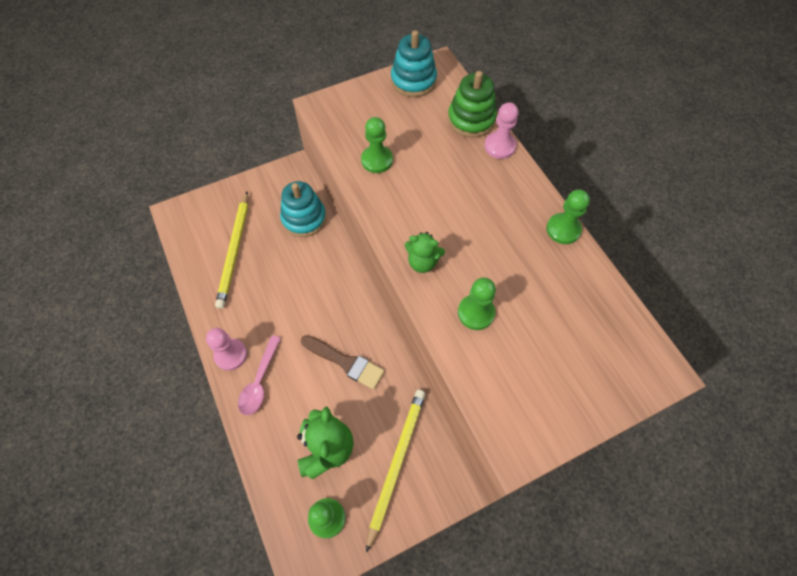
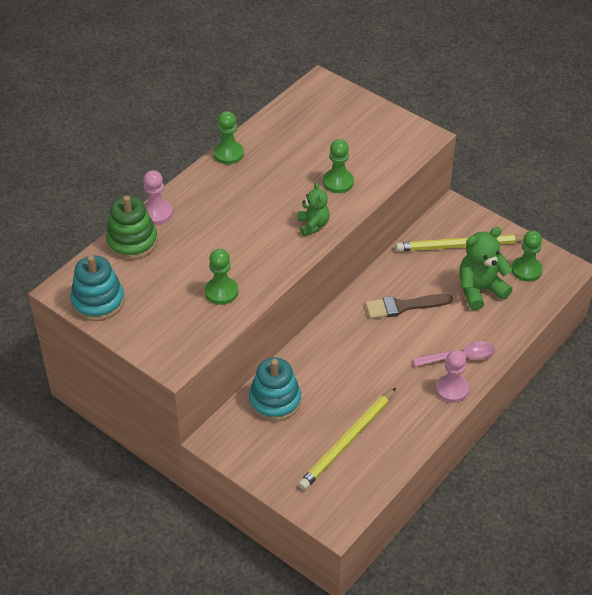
camera: 115 degrees left, 15 degrees down
yellow pencil [215,192,248,309] -> yellow pencil turned 150 degrees clockwise [298,388,396,490]
brown brush [301,335,384,389] -> brown brush turned 105 degrees counterclockwise [365,294,453,319]

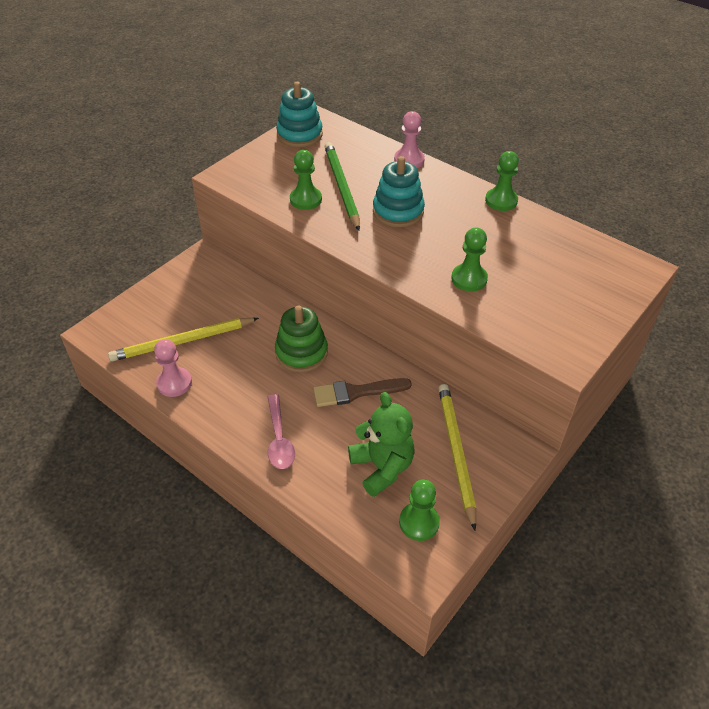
camera: 90 degrees right, 0 degrees up
green stacking toy [106,195,158,260] -> green stacking toy moved to [275,306,328,373]
turquoise stacking toy [249,358,301,422] -> turquoise stacking toy moved to [373,156,425,227]
green teddy bear [297,182,330,236] -> none
yellow pencil [298,388,396,490] -> yellow pencil turned 60 degrees counterclockwise [108,318,259,361]
brown brush [365,294,453,319] -> brown brush turned 90 degrees counterclockwise [313,378,412,407]
pink pawn [436,350,469,403] -> pink pawn moved to [154,339,192,397]
none -> green pencil [325,142,360,231]

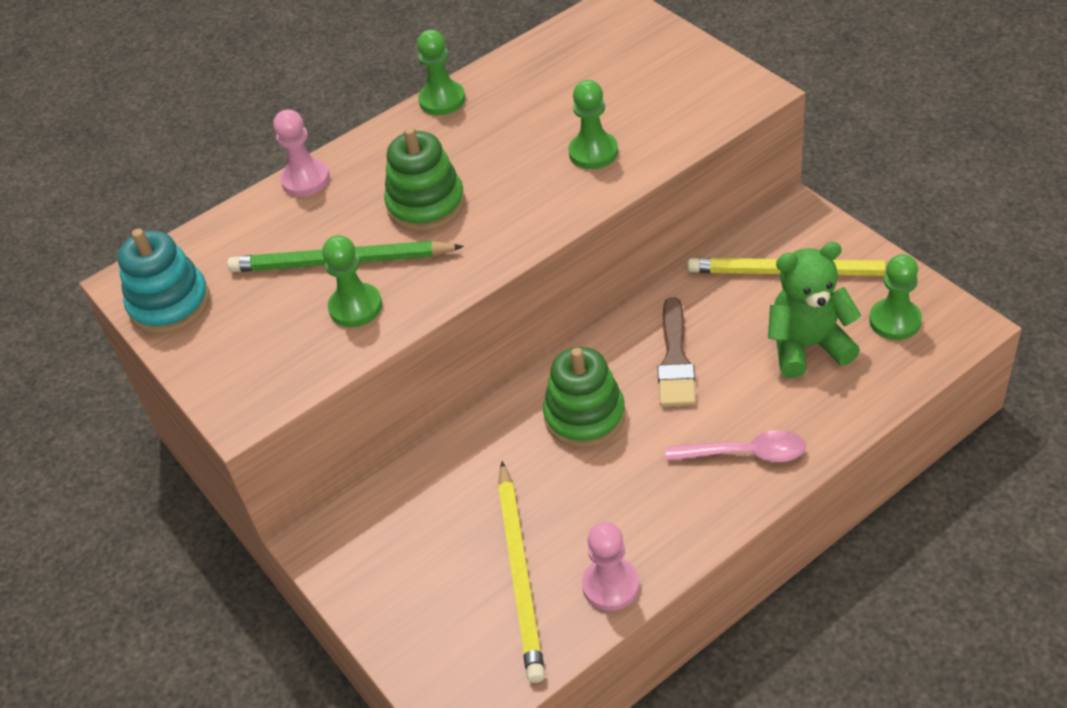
camera: 70 degrees left, 0 degrees up
turquoise stacking toy [373,156,425,227] -> green stacking toy [384,127,465,232]

